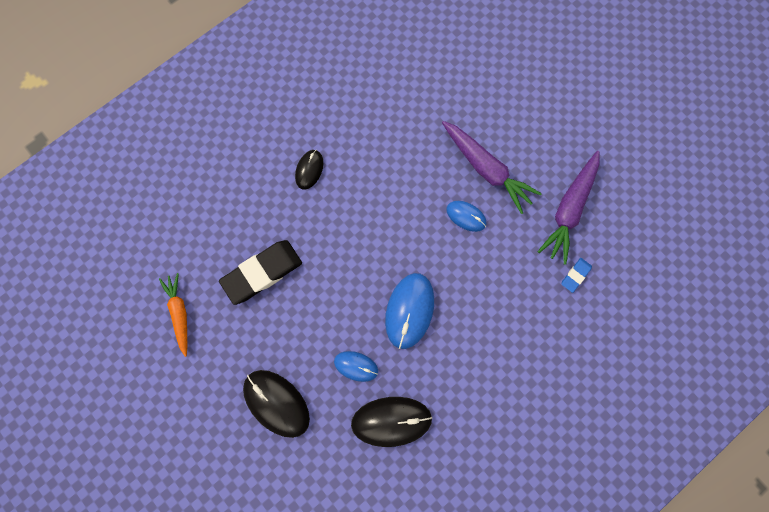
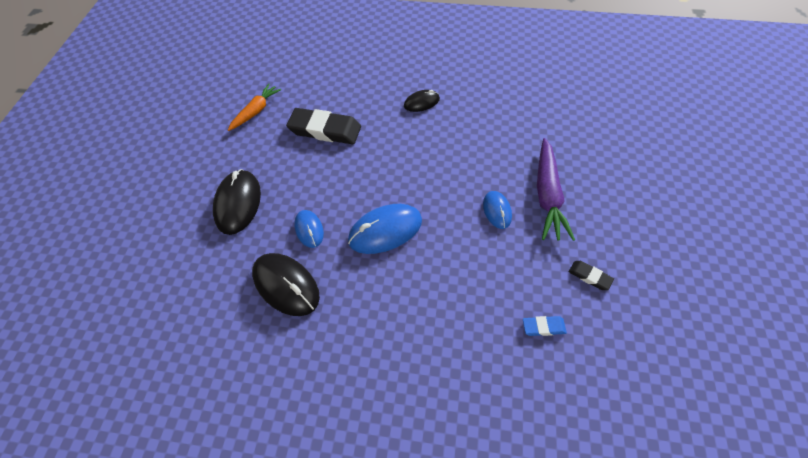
camera: 50 degrees right, 20 degrees down
purple carrot [537,151,600,265] -> black eraser [569,261,614,290]

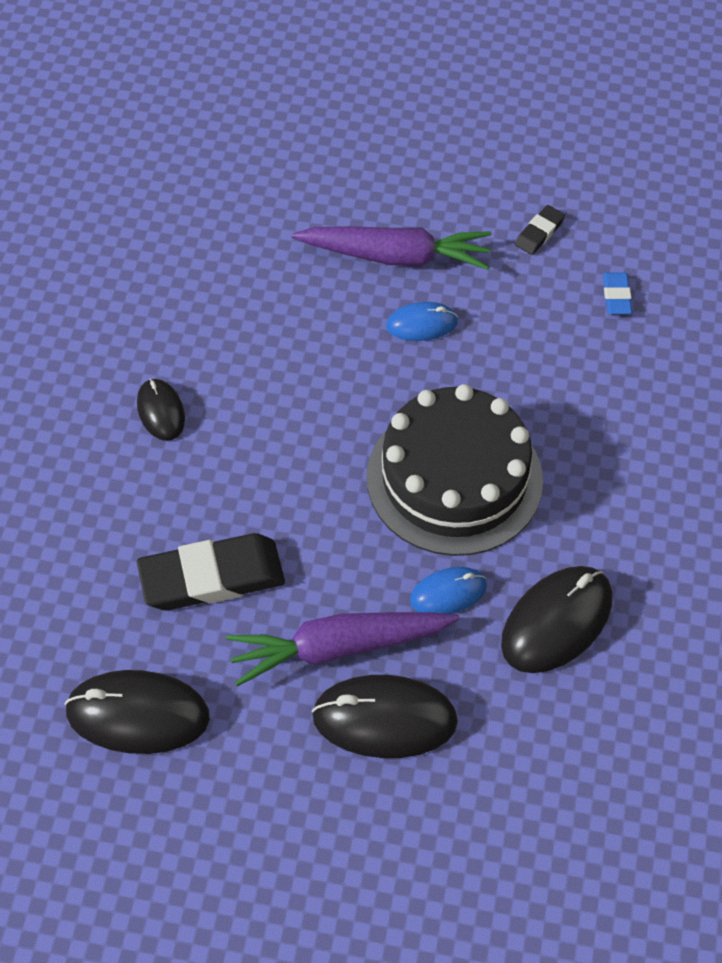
camera: 90 degrees left, 0 degrees up
orange carrot [228,84,281,131] -> black mouse [65,670,210,754]
black eraser [286,108,361,144] -> black eraser turned 60 degrees clockwise [137,533,285,610]
blue mouse [348,204,422,254] -> black cake [367,384,543,556]
none -> purple carrot [226,612,460,687]

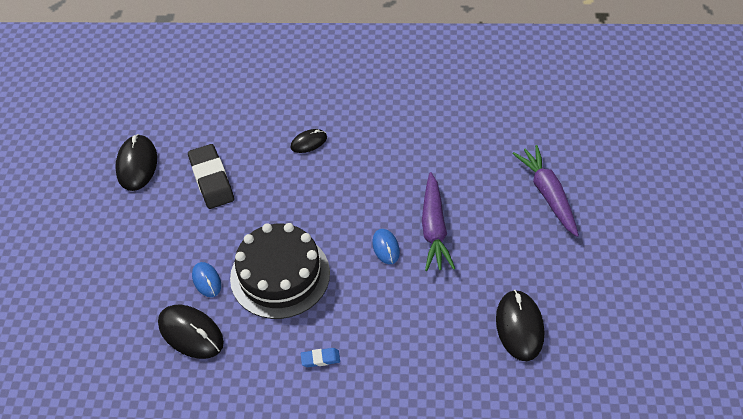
camera: 85 degrees right, 5 degrees down
purple carrot [226,612,460,687] -> purple carrot moved to [512,145,579,237]
black mouse [312,675,458,758] -> black mouse moved to [496,290,544,361]
black eraser [515,205,565,255] -> none
blue eraser [603,272,632,314] -> blue eraser moved to [301,348,340,367]

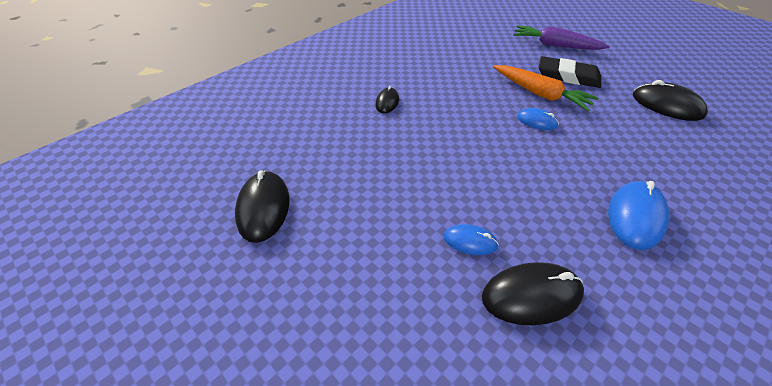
camera: 50 degrees left, 5 degrees down
black mouse [115,134,157,191] -> black mouse turned 45 degrees clockwise [235,170,289,243]
black eraser [188,144,234,209] -> black eraser moved to [539,56,601,88]
black cake [230,223,330,319] -> none
blue eraser [301,348,340,367] -> blue mouse [608,181,669,250]
purple carrot [422,172,455,271] -> orange carrot [494,65,598,111]

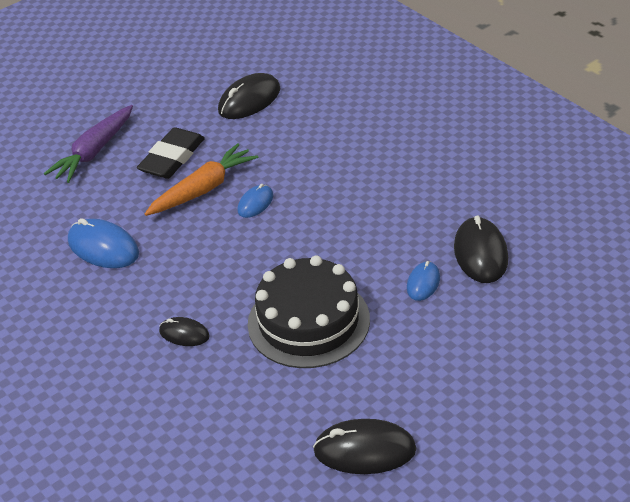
camera: 80 degrees left, 5 degrees down
blue mouse [608,181,669,250] -> blue mouse moved to [68,218,139,268]
none -> black cake [248,255,370,368]

